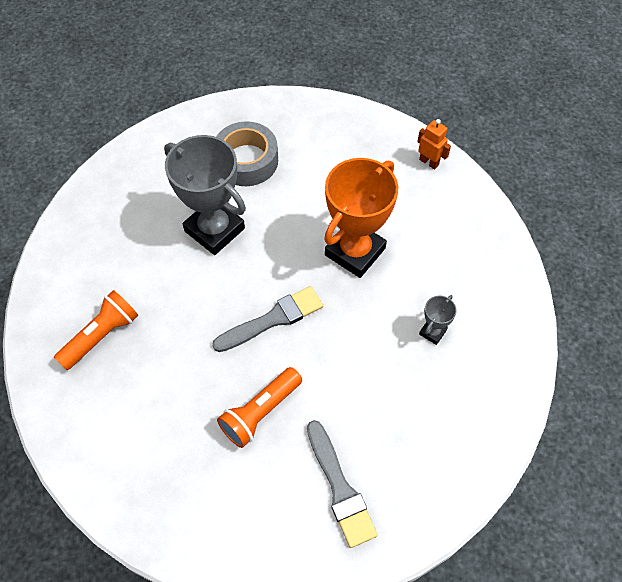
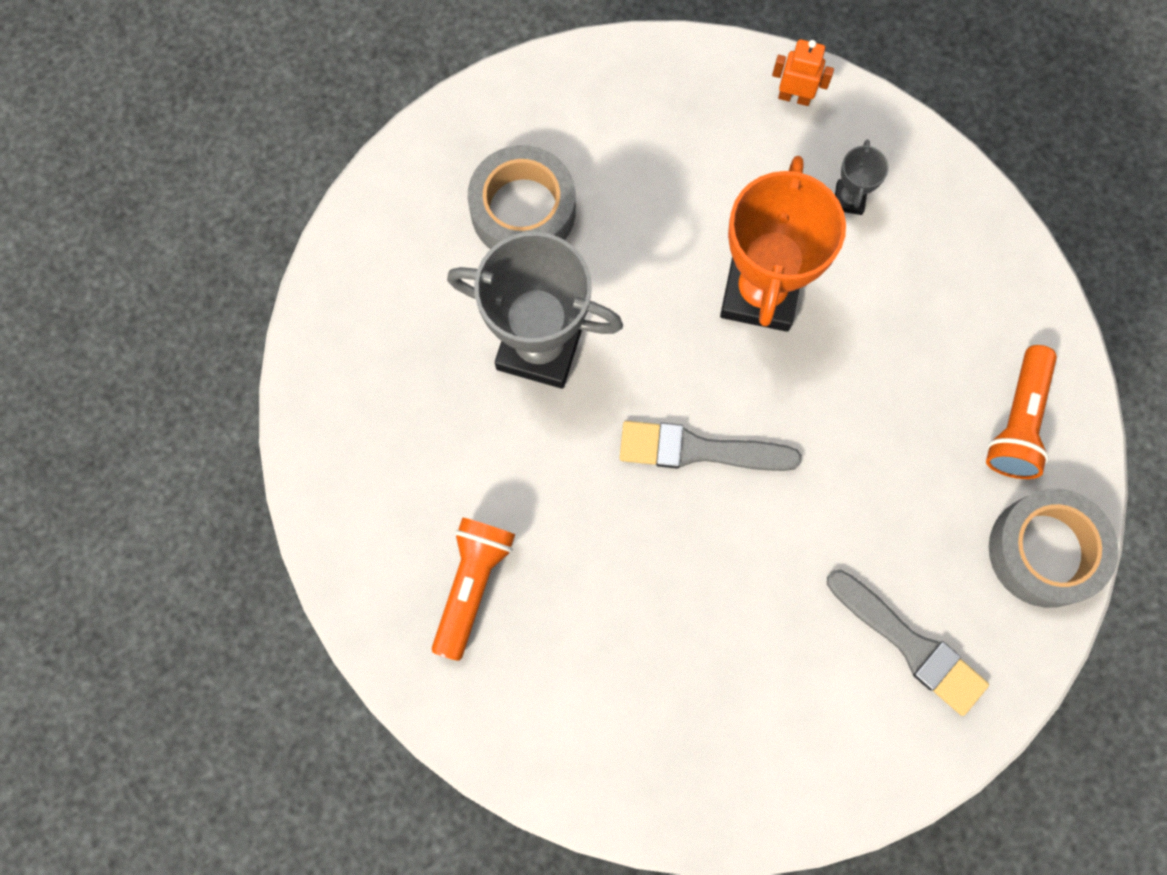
camera: 25 degrees left, 15 degrees up
grey brush [212,286,323,352] -> grey brush turned 120 degrees counterclockwise [620,421,802,471]
orange flashlight [217,367,302,448] -> orange flashlight moved to [986,345,1057,479]
grey trophy [419,295,457,345] -> grey trophy moved to [835,140,889,215]
none -> grey tape [989,489,1118,608]

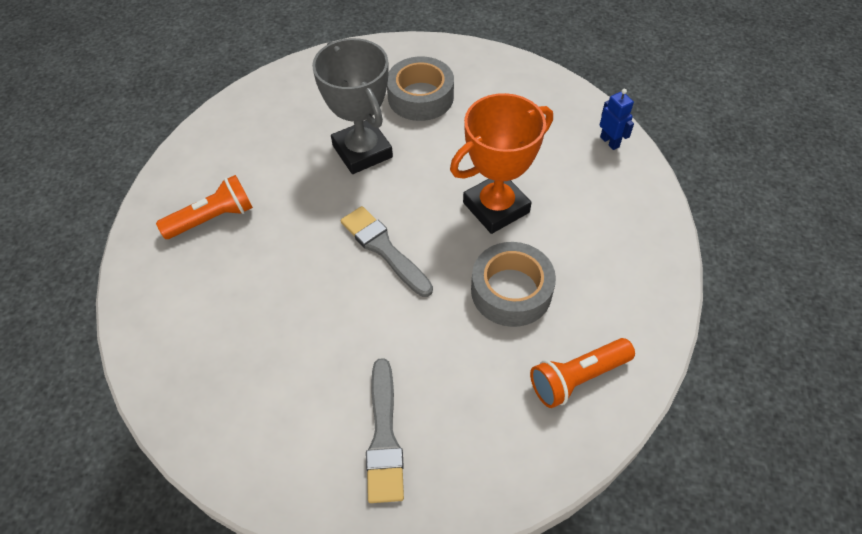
camera: 45 degrees right, 20 degrees down
orange robot [772,39,834,106] -> blue robot [600,89,634,150]
grey trophy [835,140,889,215] -> none
grey tape [989,489,1118,608] -> grey tape moved to [471,242,556,327]

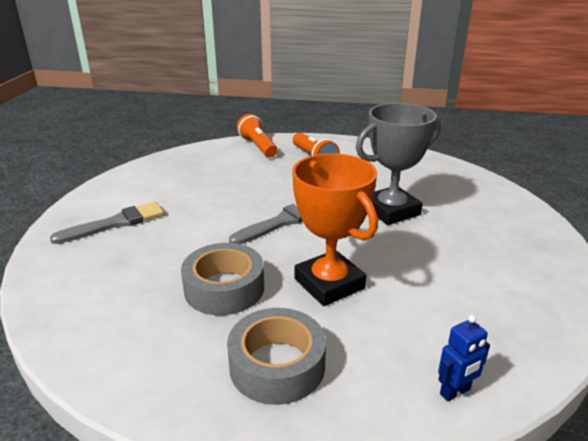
camera: 90 degrees right, 25 degrees down
grey brush [366,358,404,503] -> grey brush turned 150 degrees clockwise [50,202,164,244]
grey tape [387,57,454,121] -> grey tape moved to [227,308,326,405]
orange flashlight [530,338,635,408] -> orange flashlight moved to [237,114,277,157]

